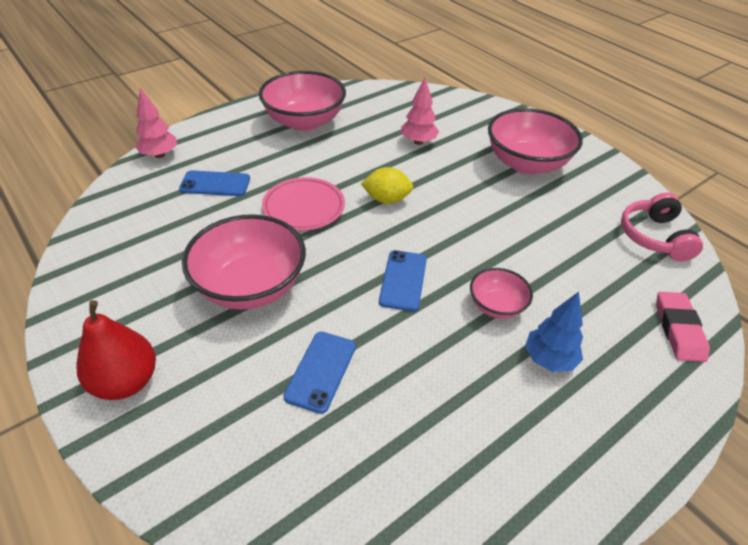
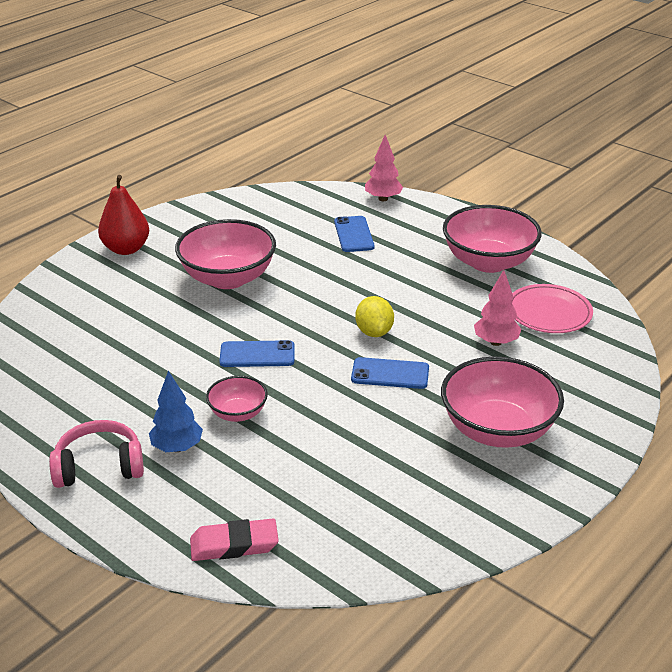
camera: 80 degrees right, 10 degrees down
pink plate [262,177,345,231] -> pink plate moved to [511,284,593,333]
blue phone [283,332,356,414] -> blue phone moved to [351,357,429,389]
pink headphones [621,193,703,261] -> pink headphones moved to [49,420,144,488]

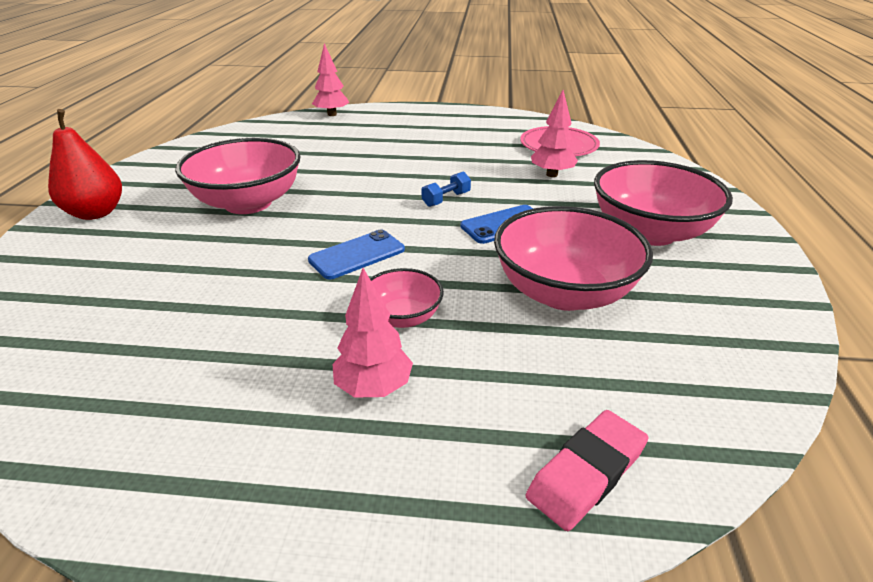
camera: 35 degrees left, 0 degrees up
pink headphones [49,420,144,488] -> none
blue tree [149,371,203,452] -> pink tree [332,268,413,398]
blue phone [334,216,375,252] -> none
yellow lemon [355,296,394,337] -> blue dumbbell [422,171,471,207]
pink bowl [443,205,542,273] -> pink bowl moved to [494,206,653,311]

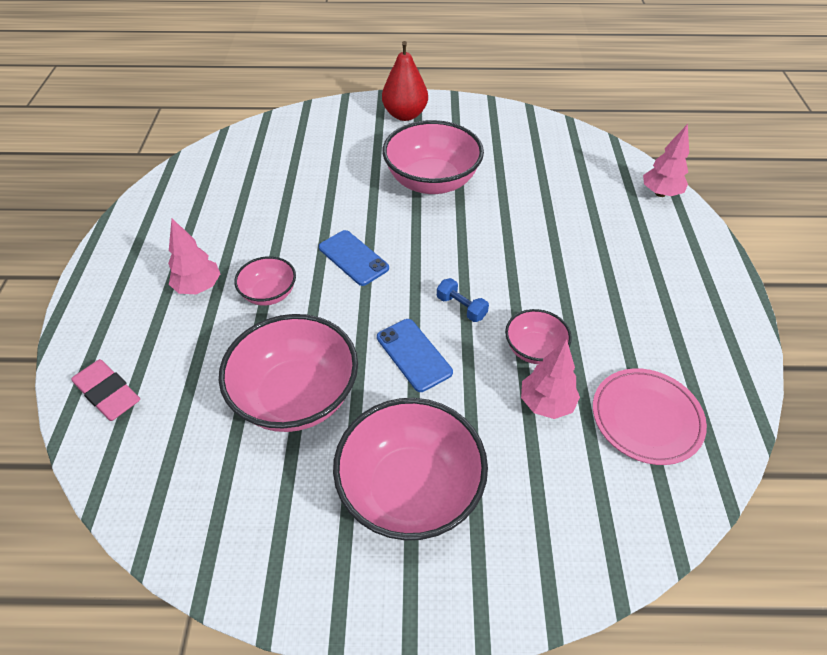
camera: 85 degrees right, 15 degrees up
none -> pink bowl [505,309,572,364]

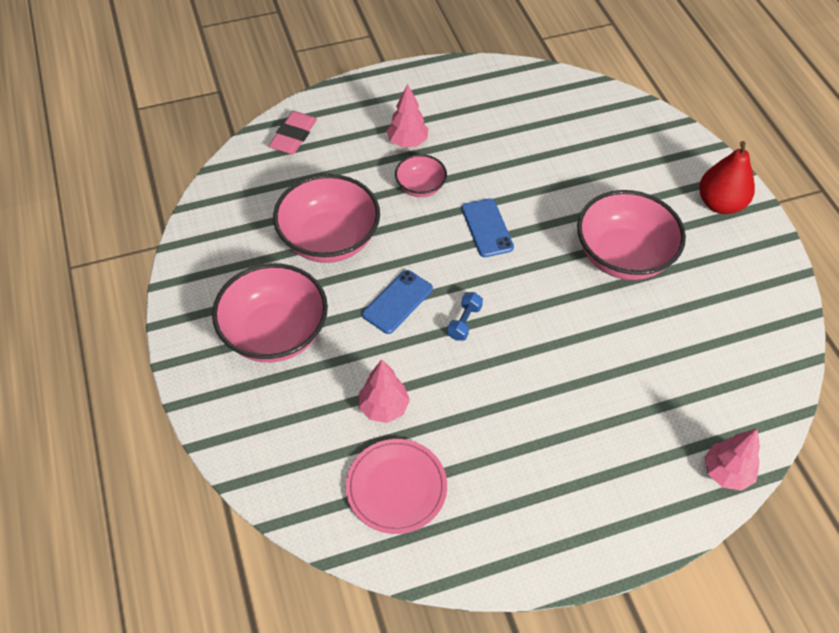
camera: 70 degrees right, 5 degrees up
blue phone [319,230,389,286] -> blue phone turned 45 degrees counterclockwise [462,198,514,257]
pink bowl [505,309,572,364] -> none

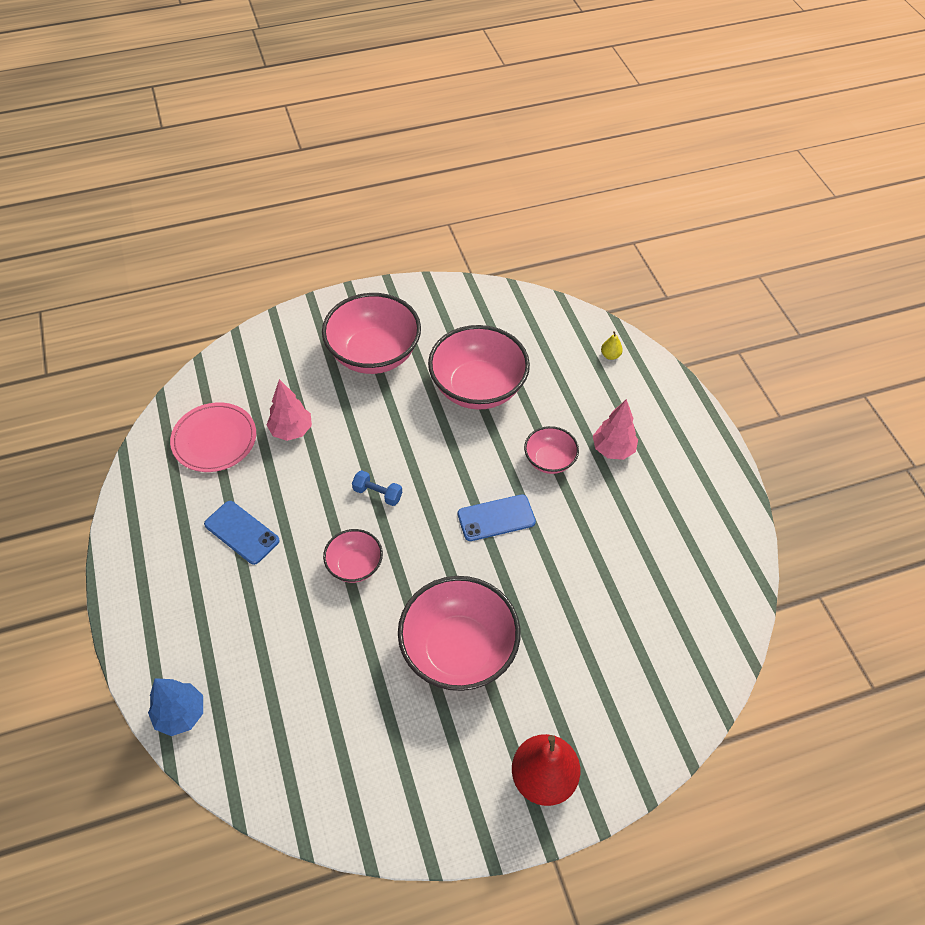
camera: 90 degrees right, 0 degrees up
pink eraser [269,111,317,154] -> yellow pear [601,331,623,360]
blue phone [362,270,433,334] -> blue phone moved to [204,501,280,565]
pink tree [705,429,760,491] -> blue tree [148,678,203,736]
none -> pink bowl [323,529,383,583]

